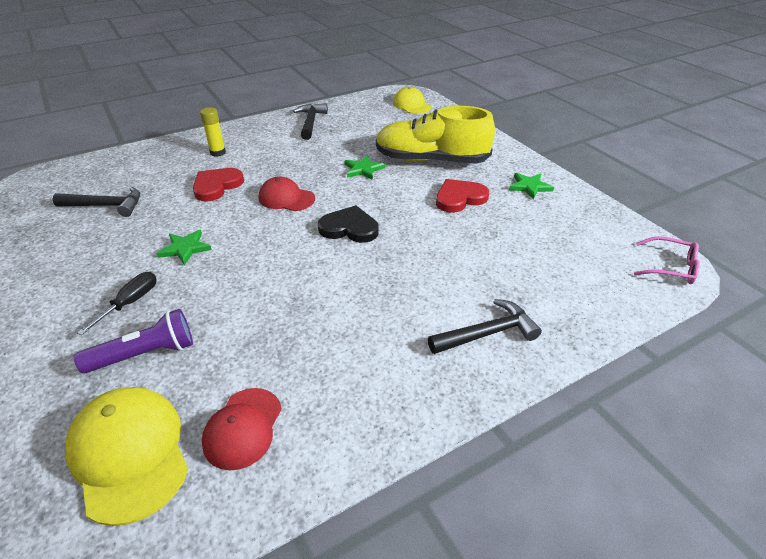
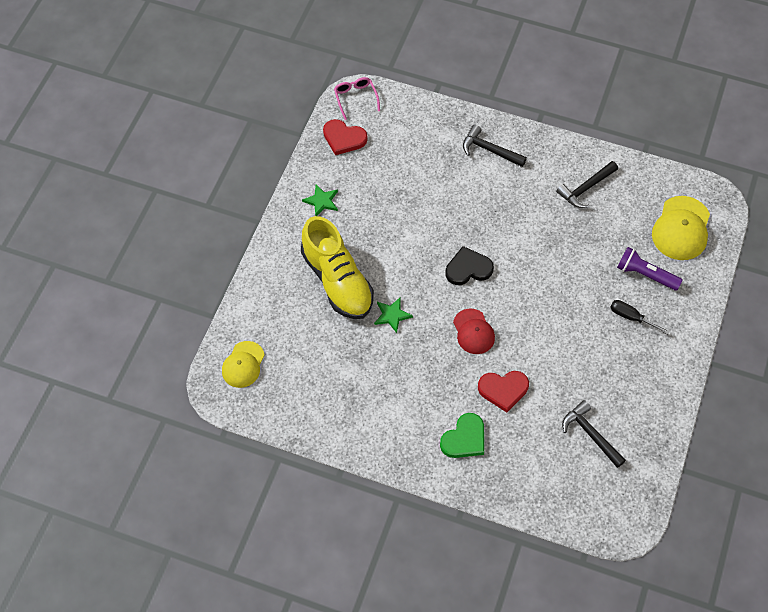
camera: 130 degrees left, 20 degrees up
black screwdriver [77,272,157,335] -> black screwdriver turned 45 degrees clockwise [610,300,670,334]
green star [157,230,212,265] -> none
yellow glue stick [200,107,226,157] -> green heart [440,413,484,458]
red cap [202,388,282,470] -> none
black hammer [293,103,328,140] -> black hammer moved to [556,161,618,208]
black heart [318,205,379,243] -> black heart turned 105 degrees clockwise [445,246,494,285]
red heart [436,179,489,213] -> red heart moved to [323,119,368,155]

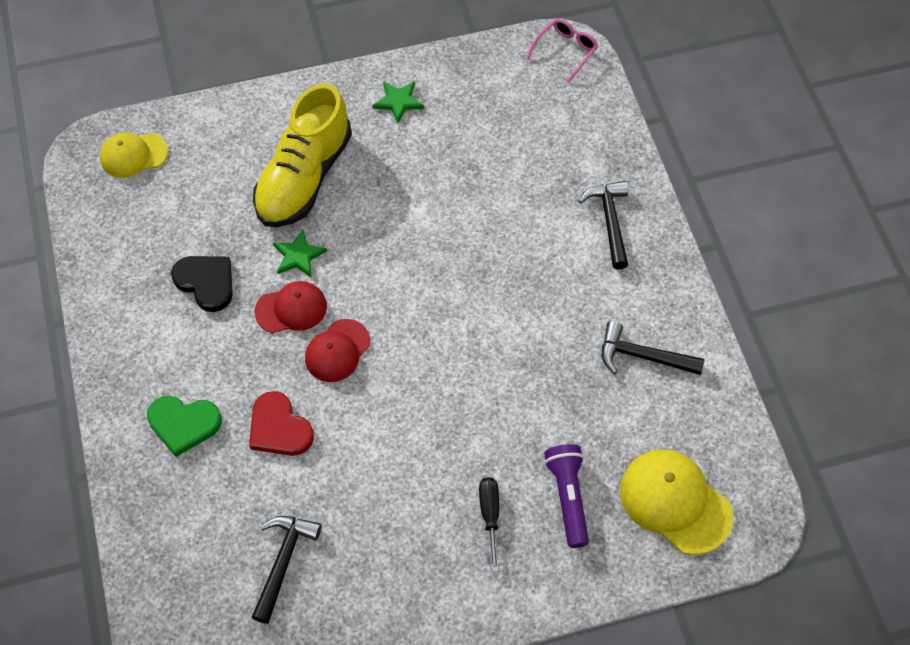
camera: 55 degrees right, 0 degrees up
red heart [323,119,368,155] -> none
black heart [445,246,494,285] -> black heart moved to [171,256,233,312]
yellow cap [652,196,710,260] -> yellow cap turned 60 degrees clockwise [620,450,733,555]
none -> red cap [254,281,327,333]

